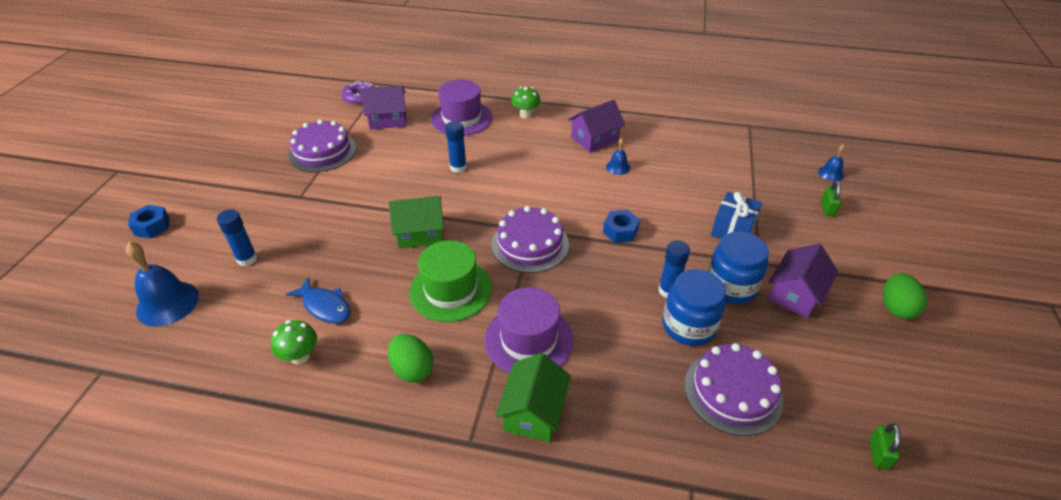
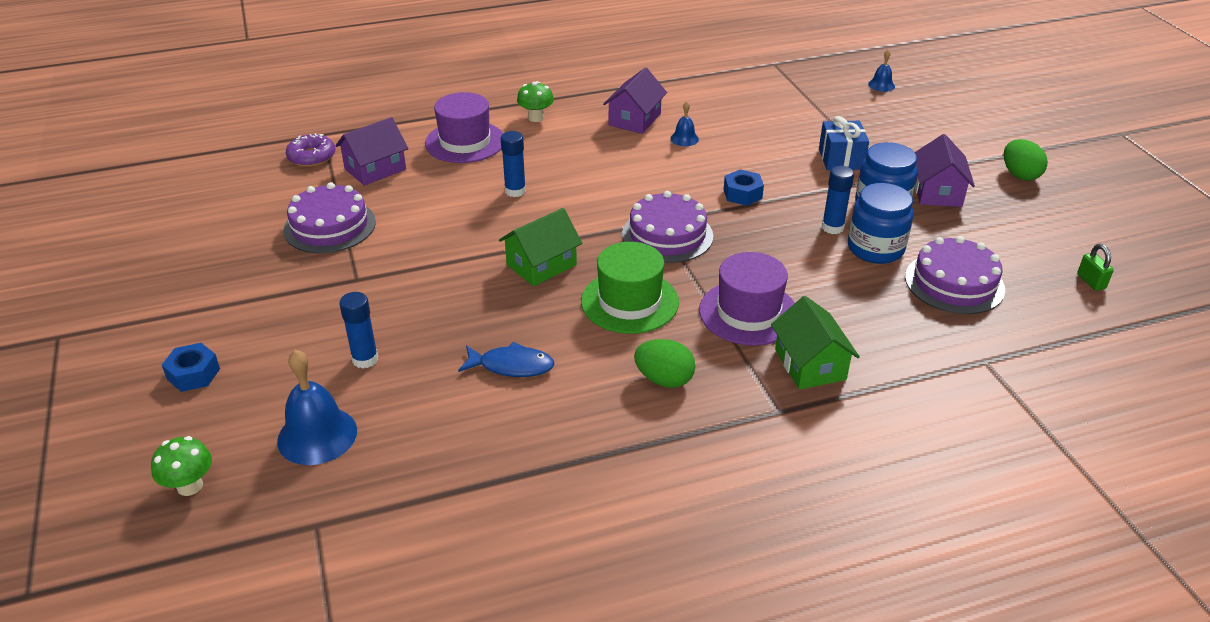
camera: 30 degrees left, 5 degrees down
green mushroom [271,320,317,365] -> green mushroom moved to [151,436,212,496]
green padlock [821,181,841,216] -> none

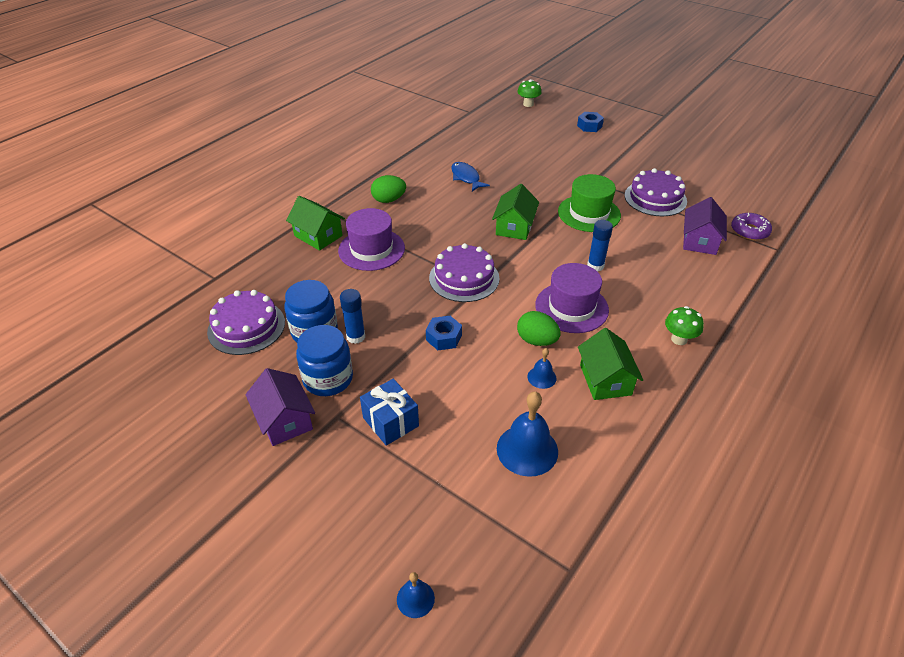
camera: 145 degrees right, 5 degrees up
blue bell [277,350,357,465] -> blue bell moved to [497,391,558,477]
blue glue stick [339,292,378,368] -> none
purple hat [425,92,503,163] -> purple hat moved to [535,263,609,333]
blue fish [458,342,554,377] -> blue fish turned 90 degrees clockwise [451,162,490,191]
green hat [581,242,679,334] -> green hat moved to [558,174,621,232]
purple house [603,67,667,134] -> green house [578,328,643,400]
green egg [1003,139,1048,181] -> green egg moved to [517,311,561,346]
green padlock [1077,244,1114,291] -> none

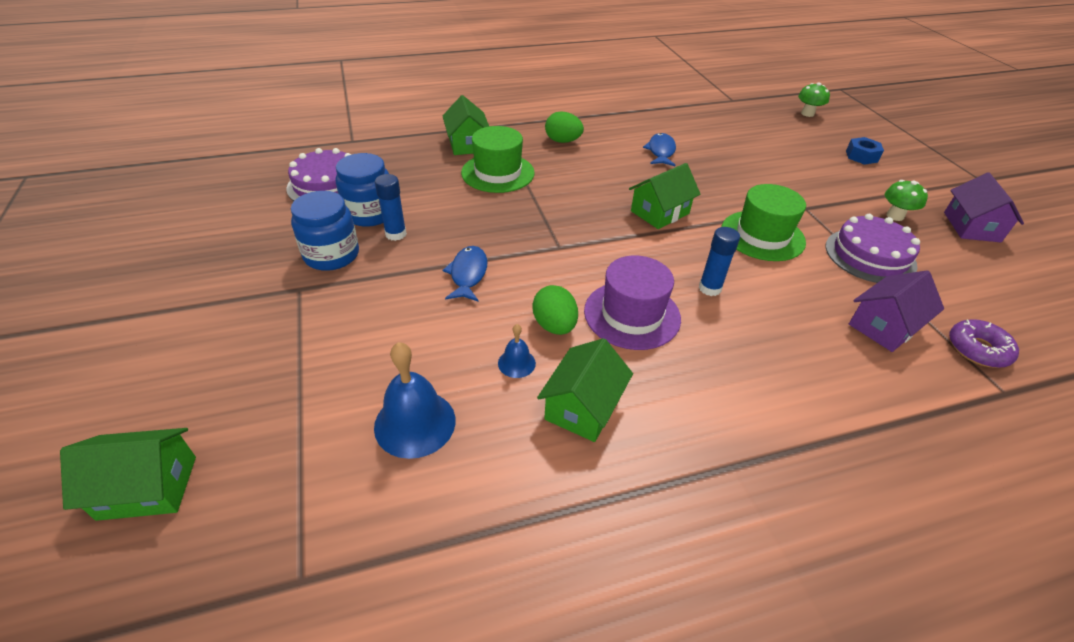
camera: 35 degrees right, 0 degrees up
purple house [245,368,315,446] -> purple house moved to [944,173,1024,242]
purple hat [338,208,405,271] -> green hat [461,126,535,193]
blue gift [360,379,419,446] -> none
blue bell [397,572,435,618] -> green house [60,428,196,521]
blue nut [426,316,462,350] -> blue fish [443,246,487,302]
purple cake [429,243,500,302] -> none
green mushroom [665,306,704,345] -> green mushroom moved to [885,180,928,221]

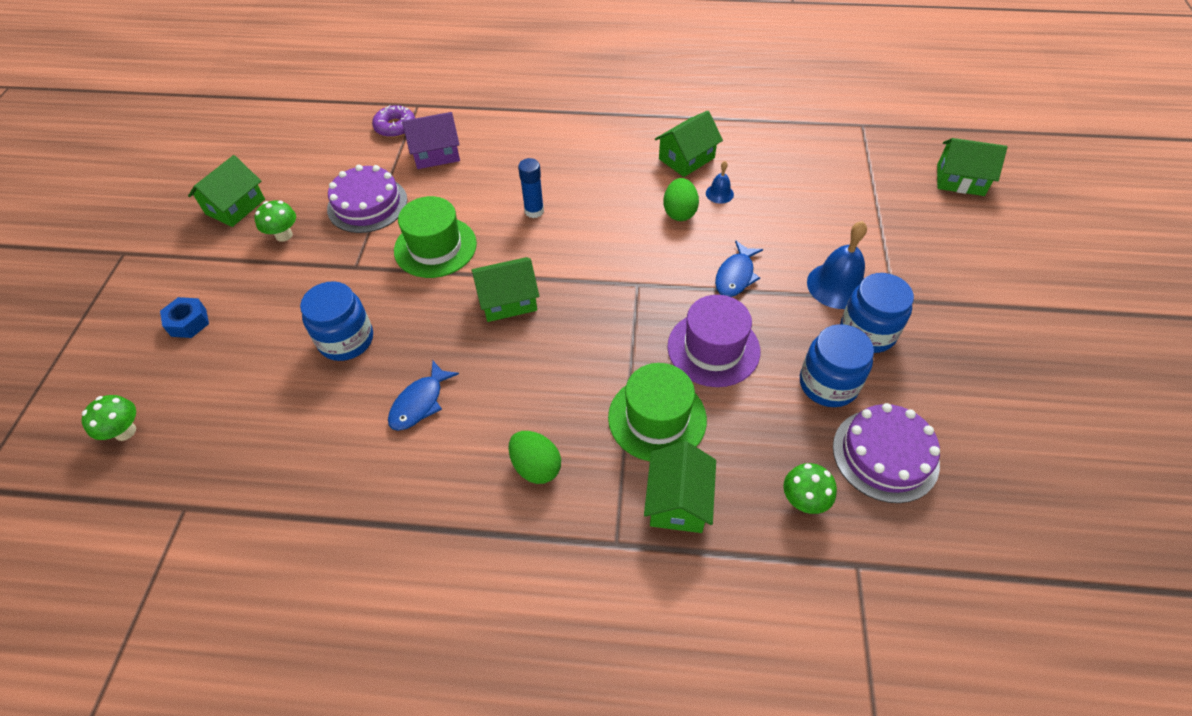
camera: 155 degrees left, 10 degrees up
blue bell [374,342,456,459] -> blue bell moved to [807,221,867,309]
blue glue stick [375,174,407,241] -> none
purple hat [584,255,681,350] -> purple hat moved to [667,295,760,387]
purple house [944,173,1024,242] -> green house [188,155,265,227]
none -> blue jar [300,281,373,361]
none -> green mushroom [783,463,837,514]

